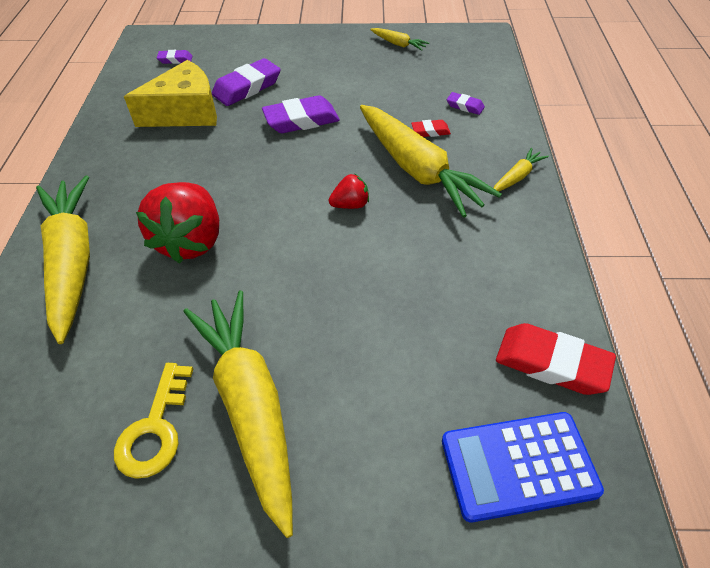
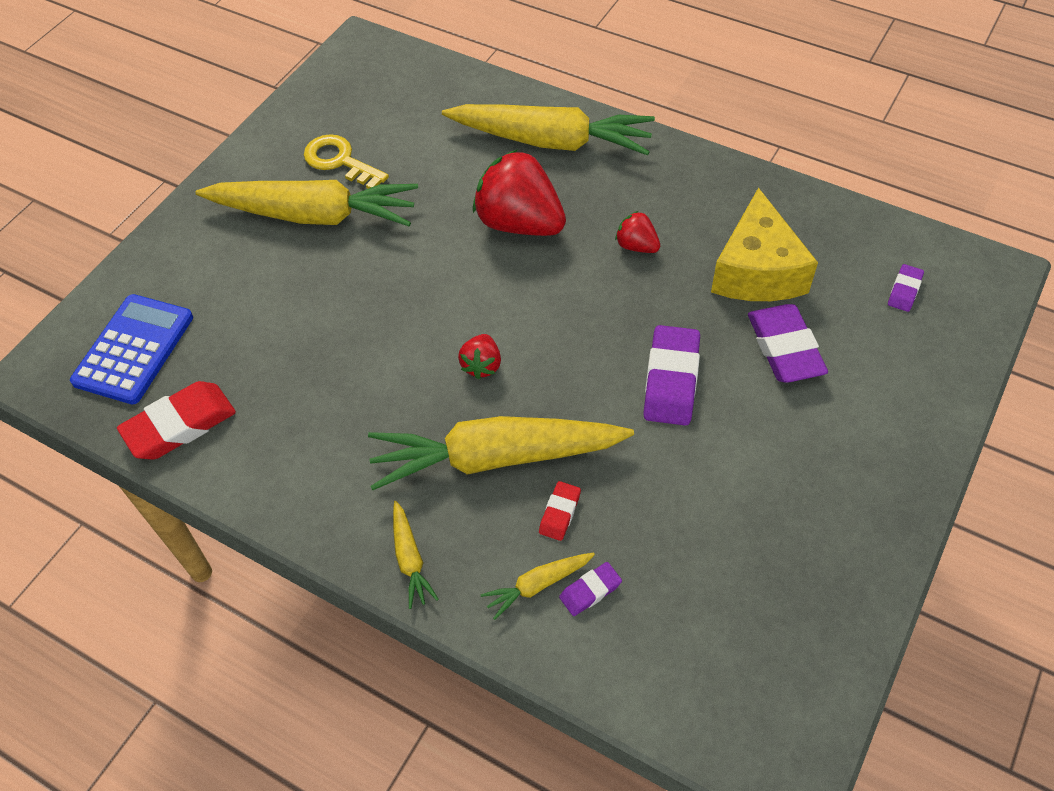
camera: 120 degrees right, 5 degrees up
yellow carrot [370,28,429,51] -> yellow carrot moved to [481,553,595,620]
none -> red strawberry [615,211,660,253]

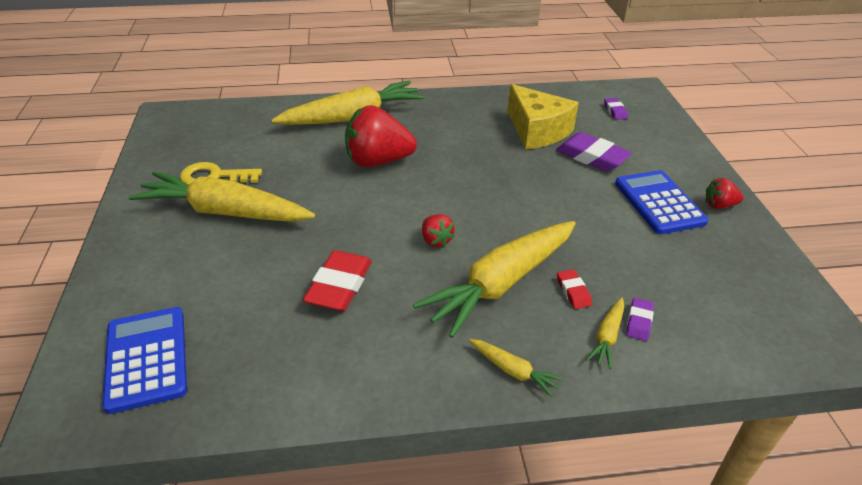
camera: 40 degrees left, 15 degrees down
red eraser [117,381,236,460] -> red eraser moved to [303,250,372,311]
yellow carrot [196,180,418,227] -> yellow carrot turned 135 degrees counterclockwise [128,172,315,222]
red strawberry [615,211,660,253] -> red strawberry moved to [706,178,744,209]
purple eraser [643,325,700,426] -> none
none -> blue calculator [615,170,708,234]

